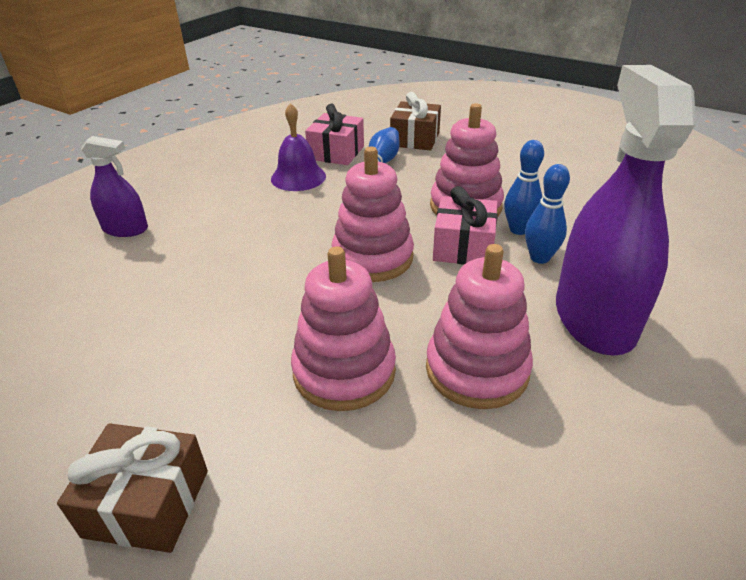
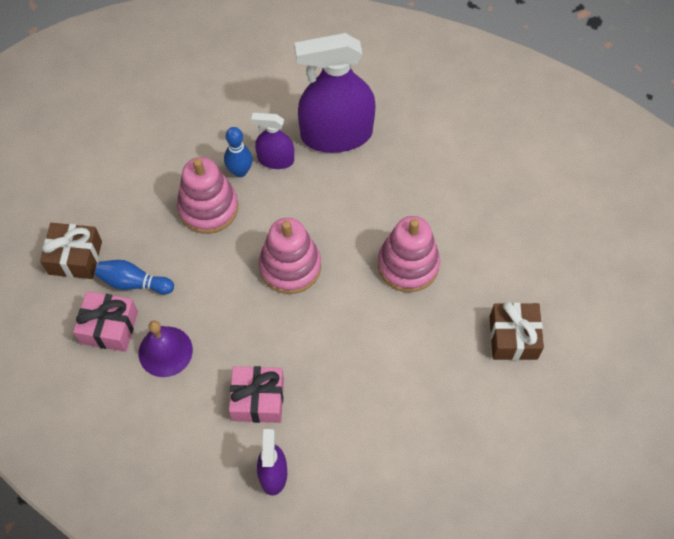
camera: 100 degrees left, 25 degrees up
pink stacking toy [426,244,533,409] -> none
pink gift [433,186,498,265] -> pink gift moved to [229,366,284,423]
blue bowling pin [525,164,570,264] -> purple spray bottle [251,113,294,169]

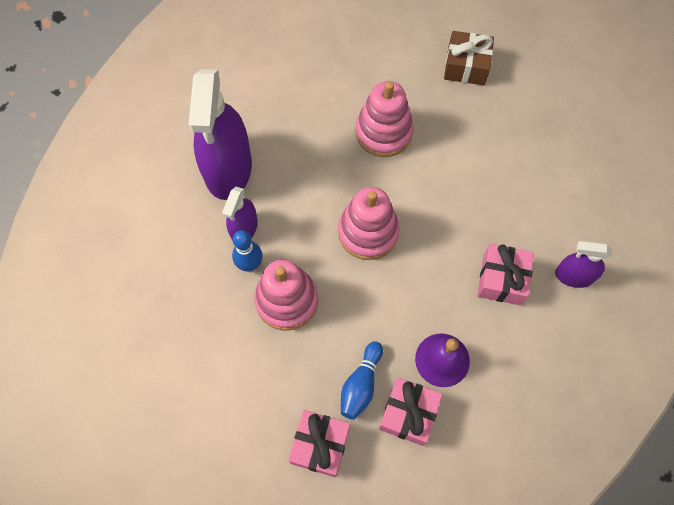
camera: 80 degrees left, 5 degrees up
brown gift [40,223,102,279] -> pink gift [288,410,350,477]

